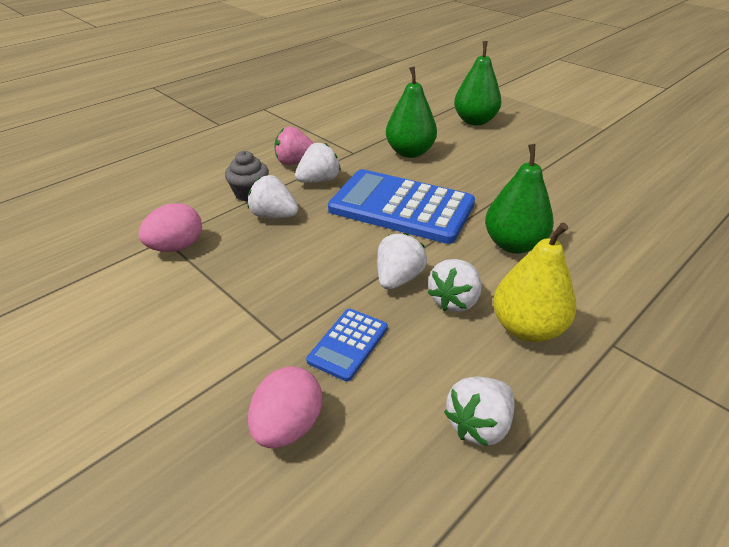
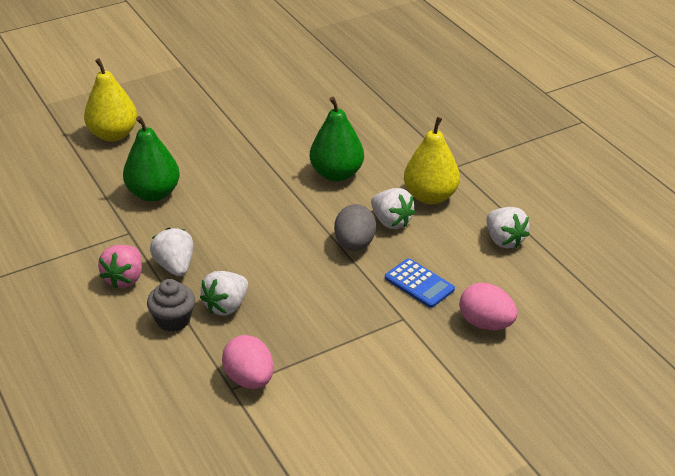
camera: 75 degrees left, 0 degrees up
blue calculator [328,169,475,244] -> none
white strawberry [377,233,427,290] -> grey egg [334,204,376,251]
green pear [454,41,501,125] -> yellow pear [84,58,137,142]

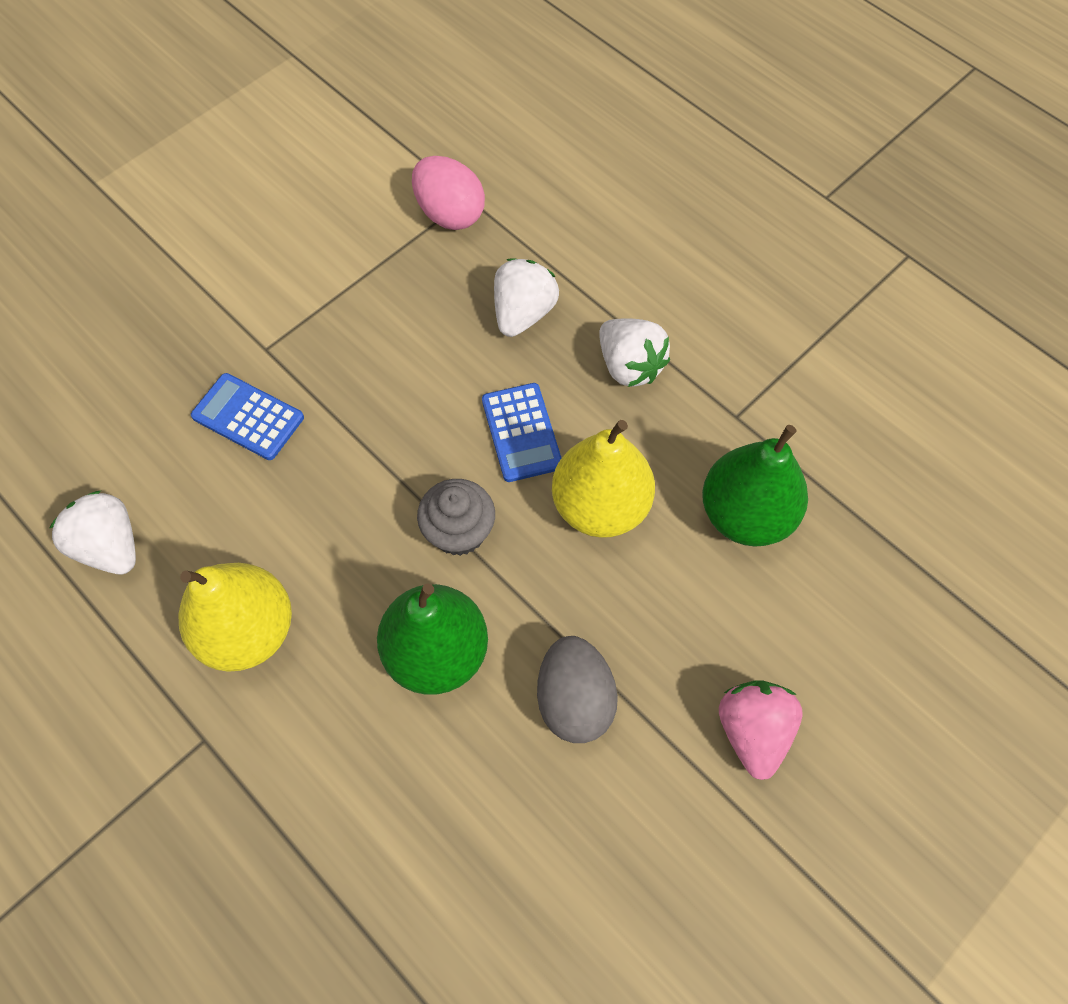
camera: 165 degrees right, 25 degrees up
yellow pear [84,58,137,142] -> yellow pear moved to [552,420,655,538]
pink strawberry [98,245,142,288] -> pink strawberry moved to [719,680,802,780]
grey cupcake [147,279,195,332] -> grey cupcake moved to [417,479,495,556]
grey egg [334,204,376,251] -> grey egg moved to [537,636,618,743]
white strawberry [371,188,415,229] -> none
pink egg [459,282,517,330] -> none
none -> blue calculator [482,383,561,482]

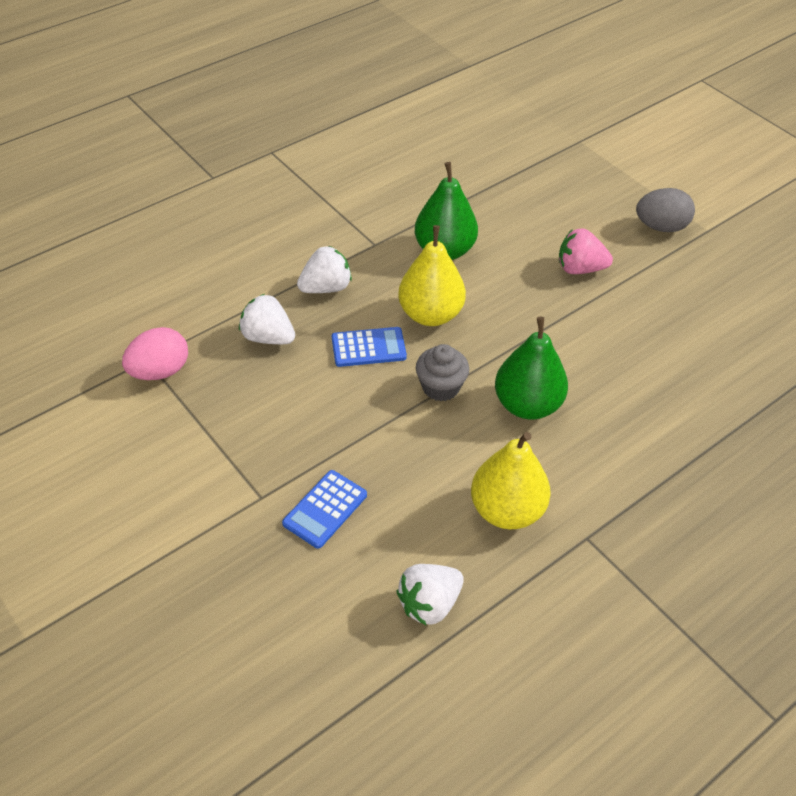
camera: 85 degrees left, 15 degrees down
grey egg [537,636,618,743] -> grey egg moved to [636,188,695,232]

